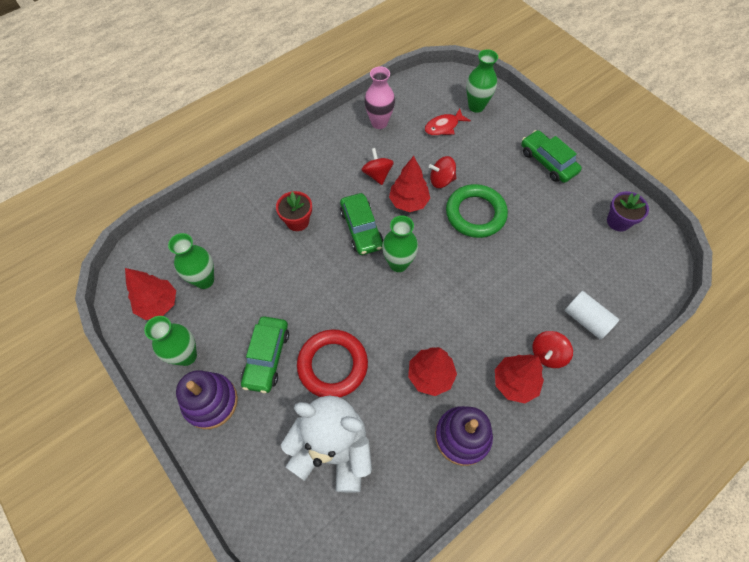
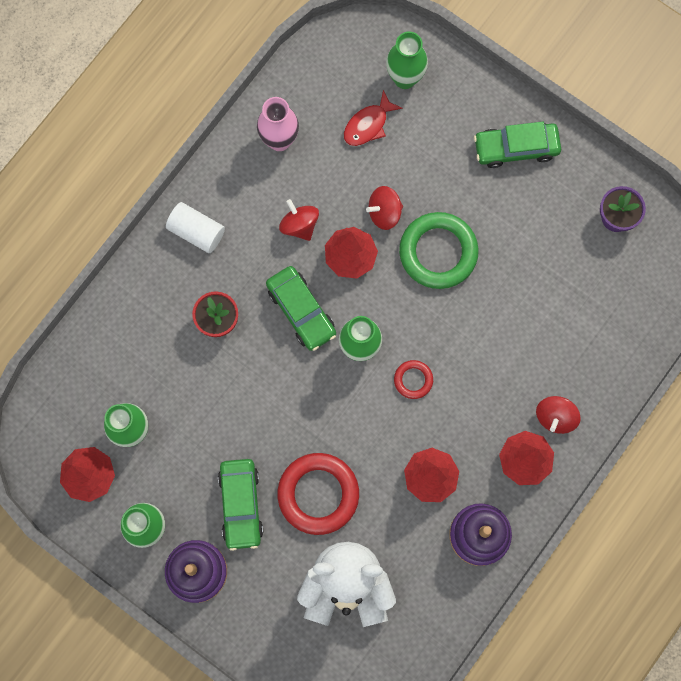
camera: 15 degrees left, 15 degrees up
green car [521,130,582,183] -> green car turned 45 degrees counterclockwise [474,122,561,168]
white cylinder [565,291,619,340] -> white cylinder moved to [166,202,225,253]
none -> red ring [394,360,433,399]

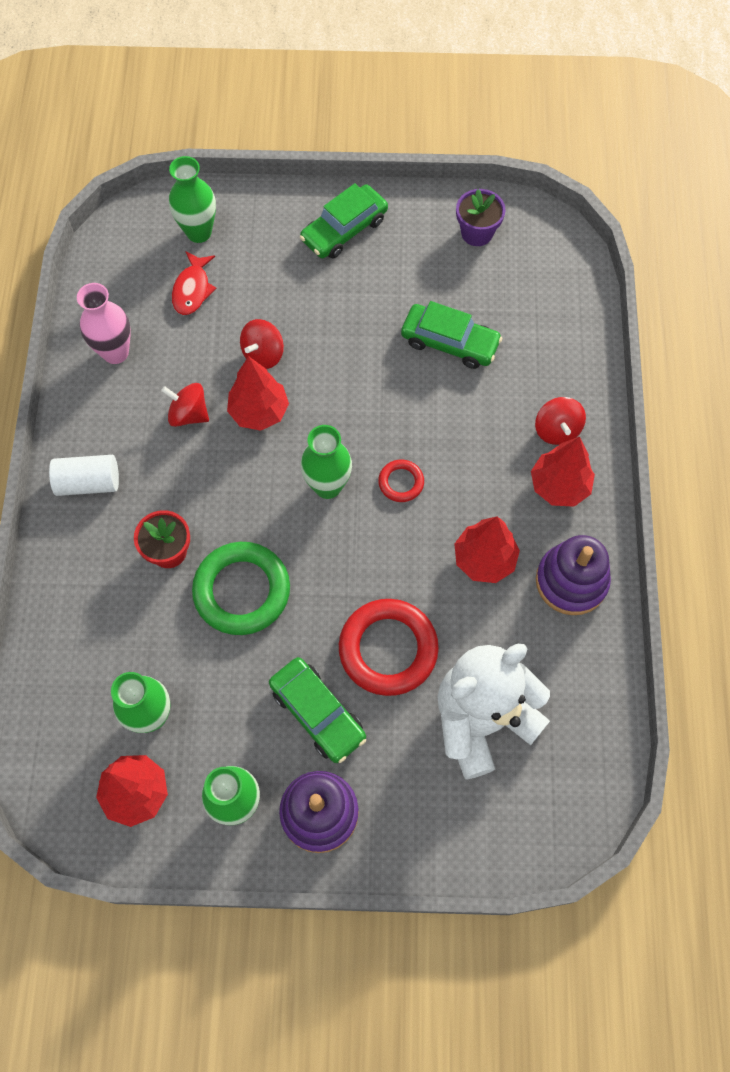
camera: 35 degrees left, 10 degrees down
green car [266,266,336,351] -> green car moved to [401,301,502,369]
green ring [399,212,479,289] -> green ring moved to [192,542,290,635]

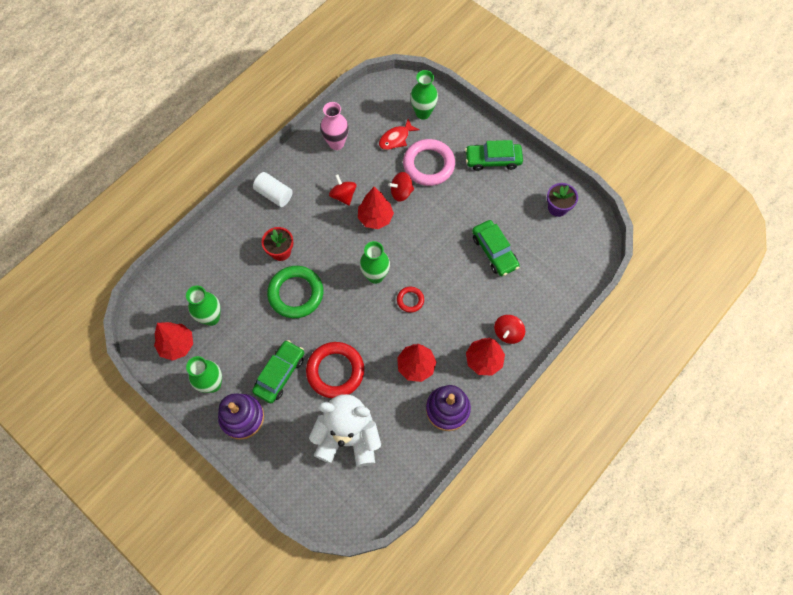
camera: 40 degrees right, 0 degrees up
green car [269,657,366,763] -> green car turned 150 degrees counterclockwise [252,340,304,403]
none -> pink ring [403,139,455,186]

